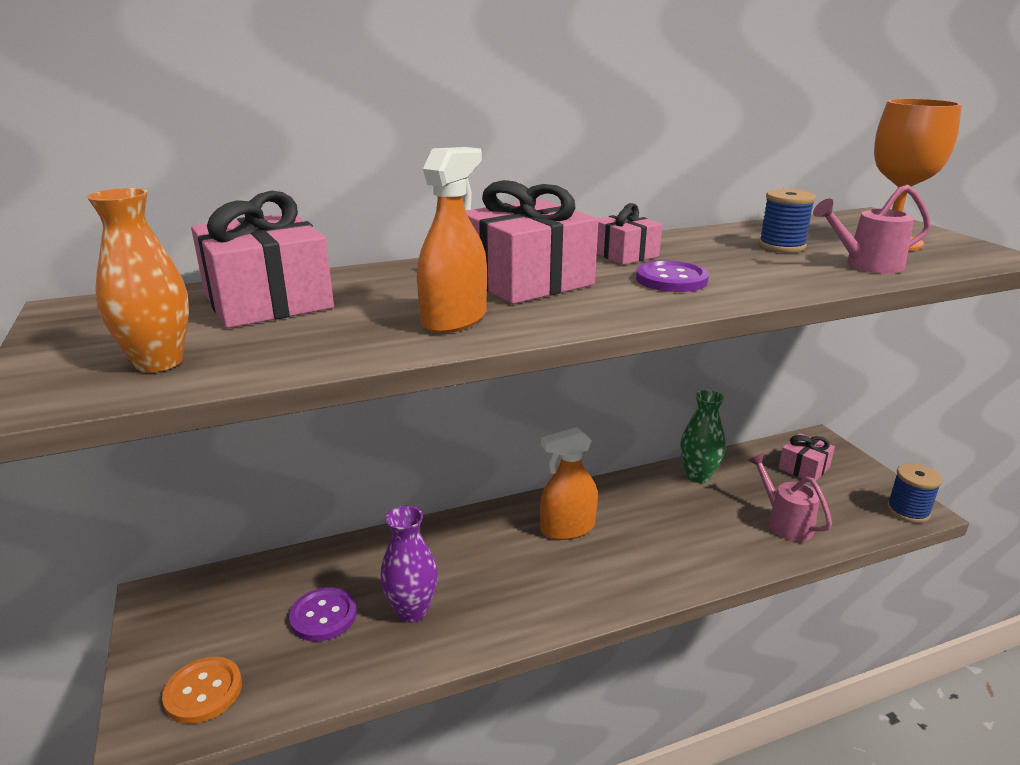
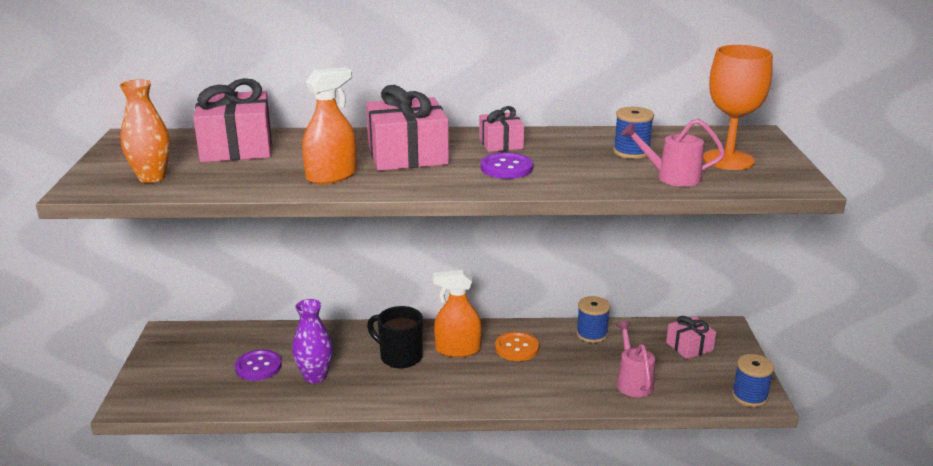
camera: 20 degrees right, 0 degrees up
orange button [162,657,242,724] -> orange button moved to [495,332,539,361]
green vase [680,390,726,483] -> blue spool [576,296,610,343]
none -> black mug [367,306,423,368]

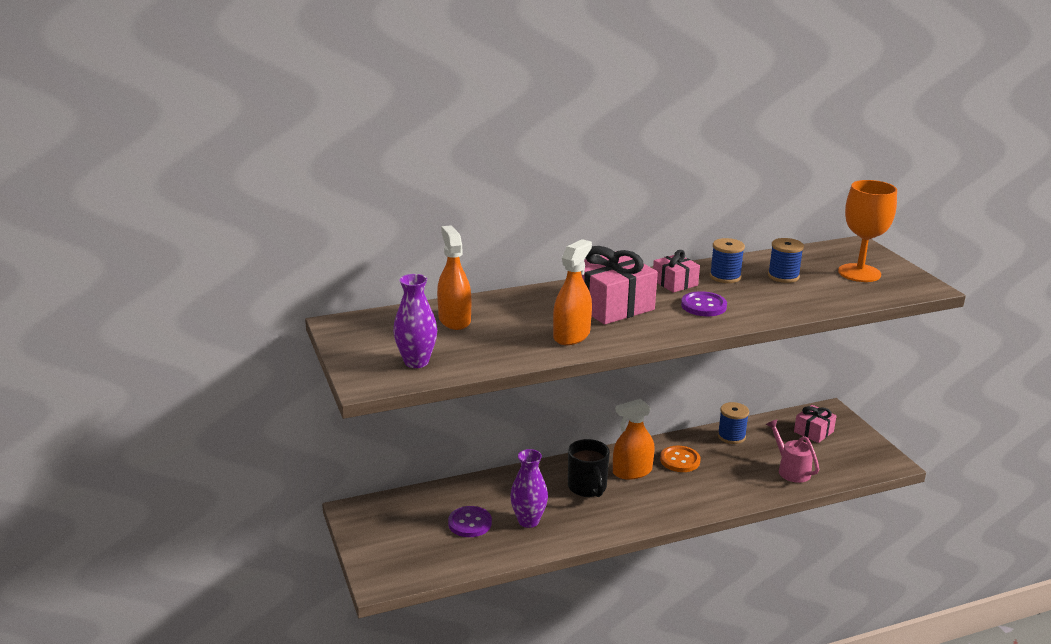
camera: 20 degrees left, 0 degrees up
orange vase [119,79,170,183] -> purple vase [393,274,437,368]
pink gift [193,78,272,162] -> orange spray bottle [437,225,471,330]
black mug [367,306,423,368] -> black mug turned 120 degrees counterclockwise [568,439,610,497]
pink watering can [621,119,725,187] -> none
blue spool [732,354,774,407] -> blue spool moved to [710,238,745,283]

